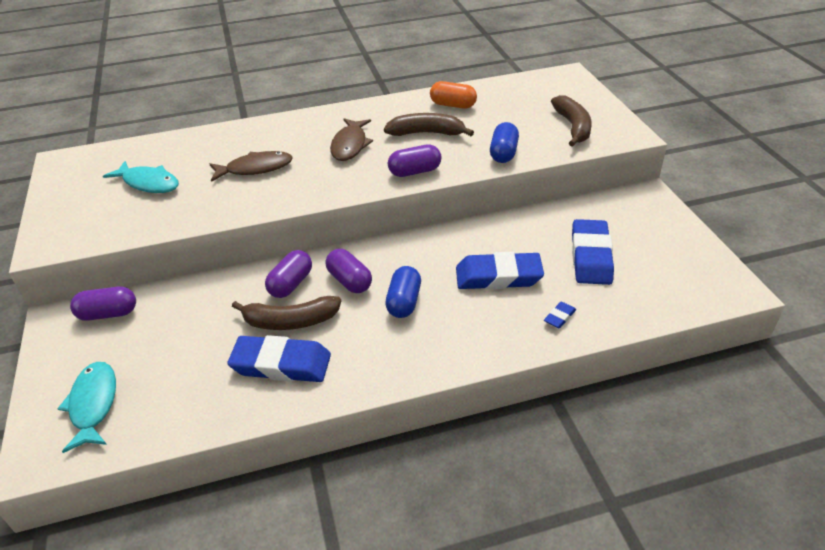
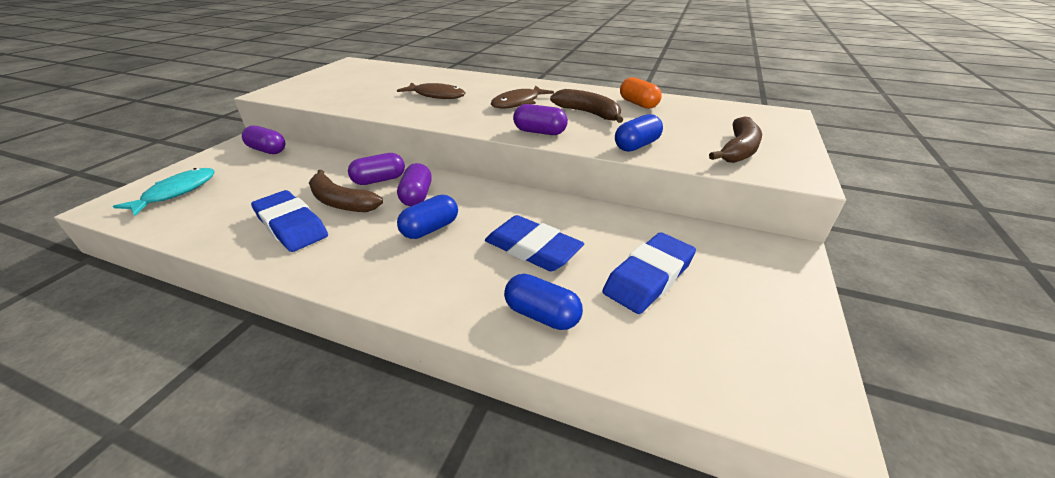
camera: 35 degrees right, 5 degrees down
turquoise fish [103,161,179,193] -> none
blue eraser [544,302,576,329] -> blue capsule [504,274,583,330]

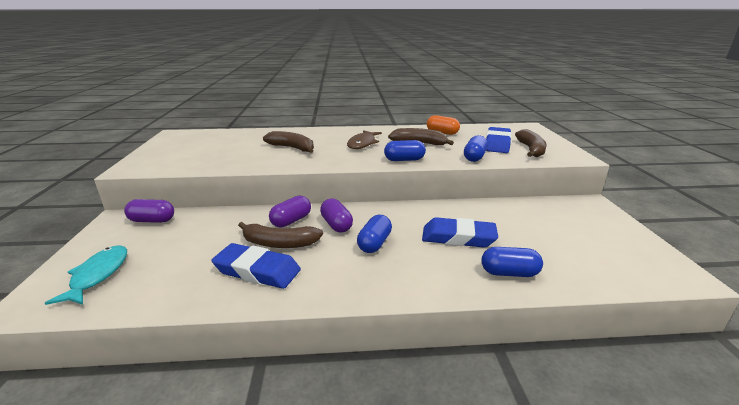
camera: 25 degrees left, 10 degrees down
brown fish [397,82,465,99] -> brown banana [263,131,314,153]
purple capsule [513,104,568,135] -> blue capsule [384,140,426,161]
blue eraser [603,232,696,314] -> blue eraser moved to [486,127,512,153]

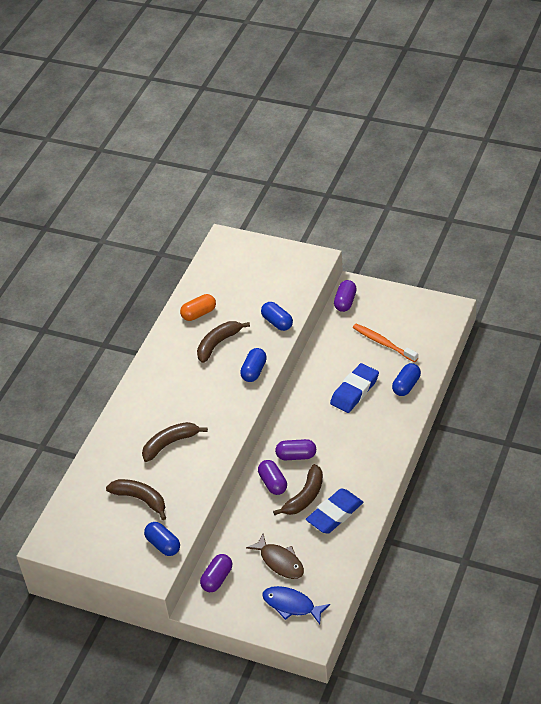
camera: 60 degrees left, 20 degrees up
turquoise fish [45,245,127,305] -> blue fish [262,586,330,624]
brown fish [347,130,382,149] -> brown fish moved to [246,534,304,579]
blue capsule [357,215,392,253] -> blue capsule moved to [144,522,180,556]
blue eraser [486,127,512,153] -> none
brown banana [515,129,547,157] -> brown banana moved to [106,479,166,520]
none -> purple capsule [334,280,357,312]
none -> orange toothbrush [353,324,418,362]

